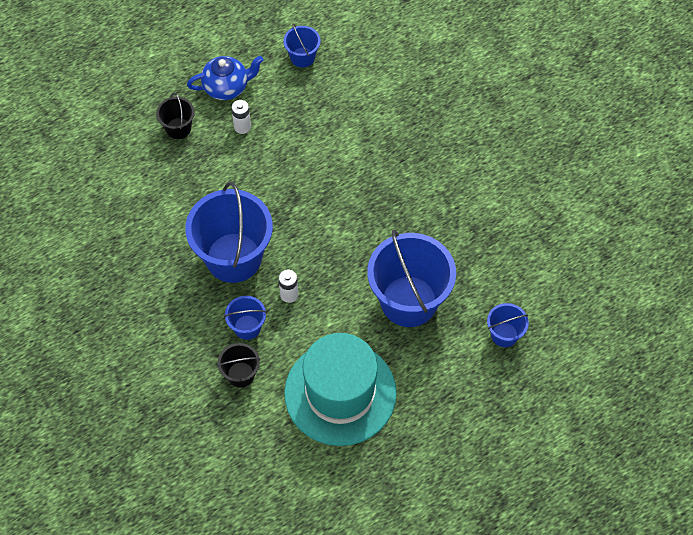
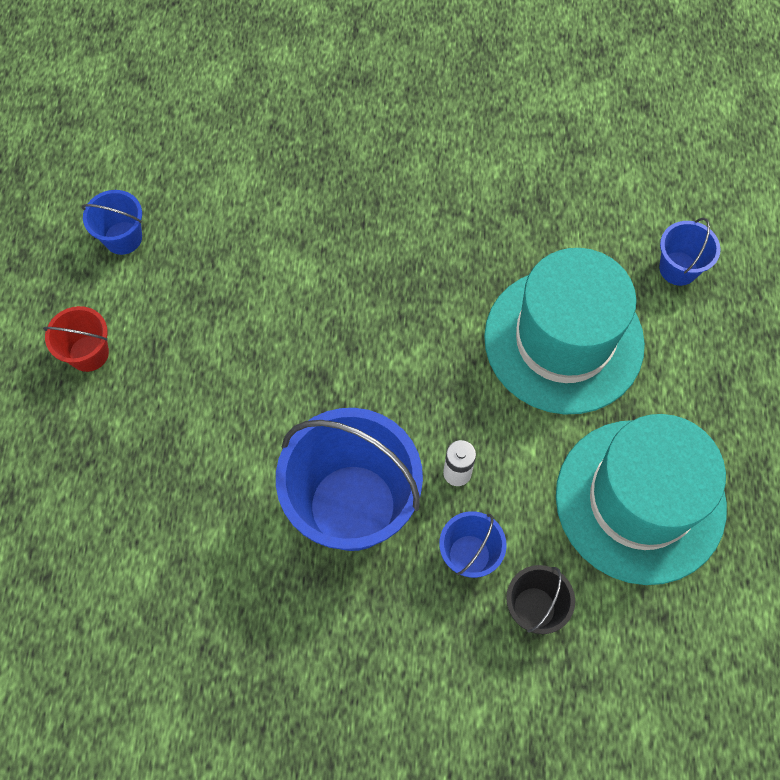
camera: 55 degrees left, 5 degrees up
black bucket [156,93,195,139] -> none
blue teapot [187,56,264,100] -> red bucket [43,306,109,372]
white battery [231,100,251,134] -> none
blue bucket [367,230,456,327] -> turquoise hat [484,248,645,414]

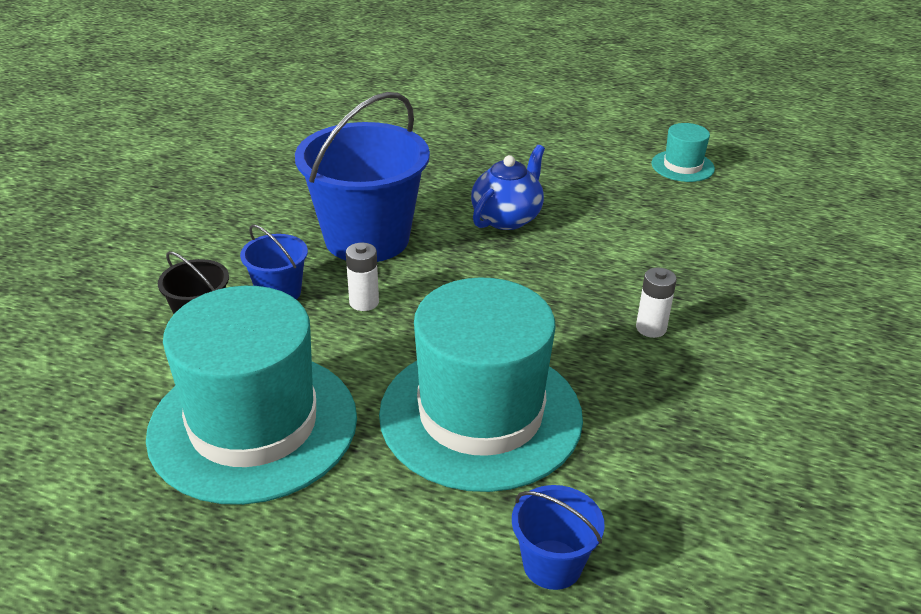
camera: 105 degrees right, 30 degrees down
red bucket [43,306,109,372] -> none
blue bucket [82,190,142,255] -> turquoise hat [652,123,715,182]
none -> blue teapot [471,145,545,230]
none -> white battery [636,268,677,338]

